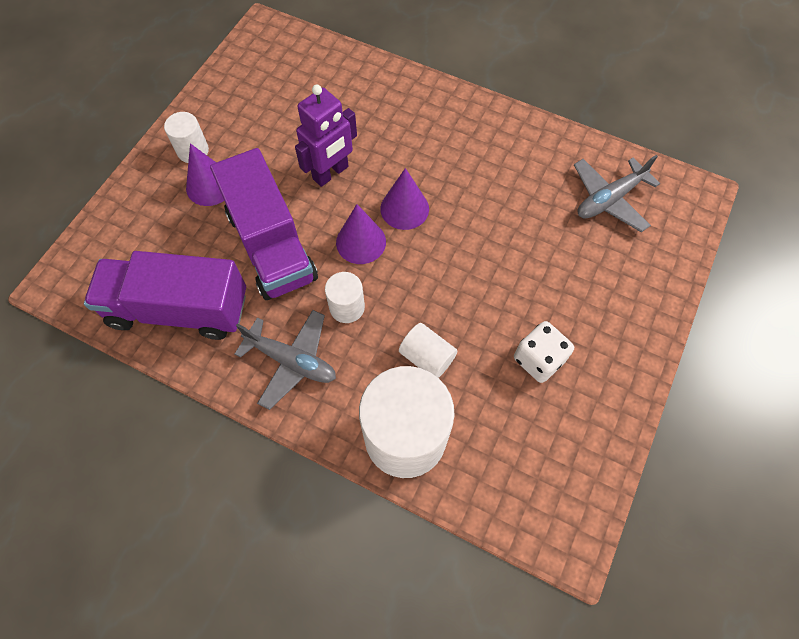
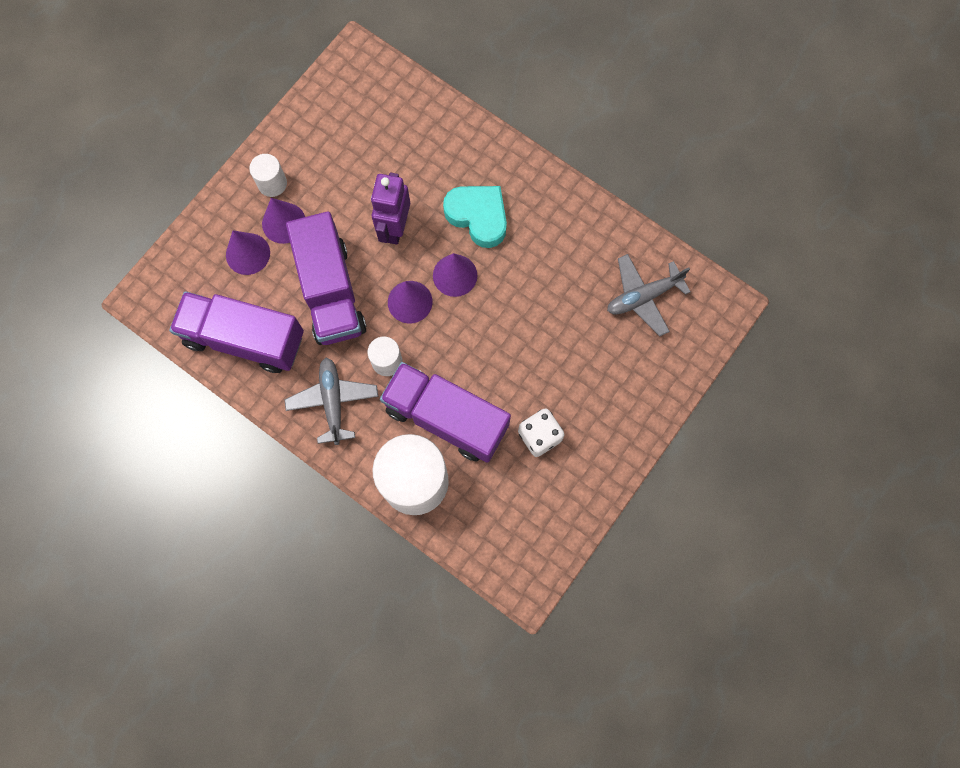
camera: 10 degrees right, 10 degrees up
grey plane [235,310,336,410] -> grey plane turned 135 degrees counterclockwise [284,358,378,445]
purple robot [295,84,357,187] -> purple robot turned 135 degrees clockwise [371,173,410,245]
white cylinder [399,323,457,378] -> purple truck [380,362,511,463]
none -> purple cone [226,231,270,275]
none -> turquoise heart [443,186,507,248]

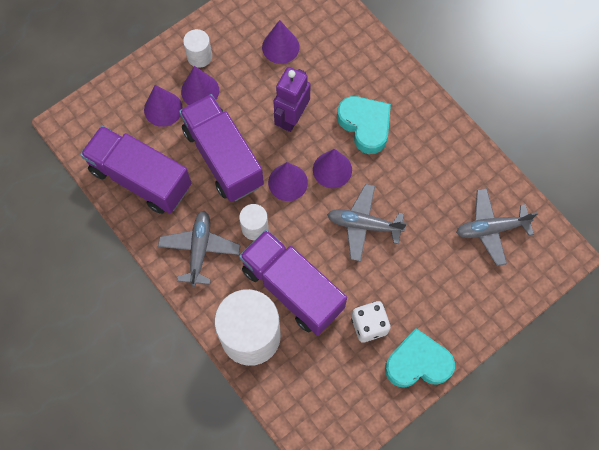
camera: 15 degrees right, 5 degrees down
purple truck [286,211,367,345] -> purple truck turned 150 degrees clockwise [179,94,264,202]
none -> purple cone [262,20,300,64]
none -> grey plane [327,184,407,261]
none -> turquoise heart [385,328,455,388]

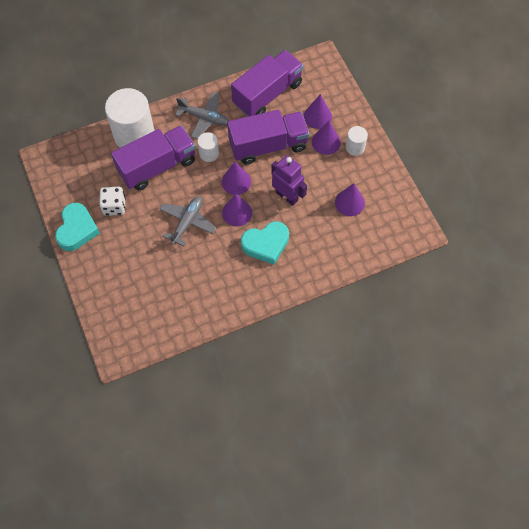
camera: 105 degrees right, 5 degrees down
grey plane [456,188,538,266] -> none

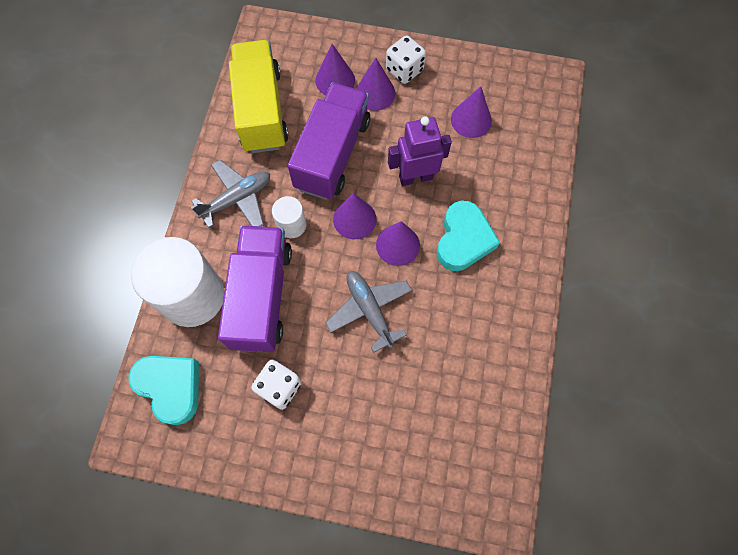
camera: 55 degrees left, 5 degrees up
turquoise heart [55,203,100,251] -> turquoise heart moved to [128,356,199,425]
purple truck [231,50,304,117] -> yellow truck [229,40,288,153]
white cylinder [346,126,368,156] -> white dice [386,35,426,84]

